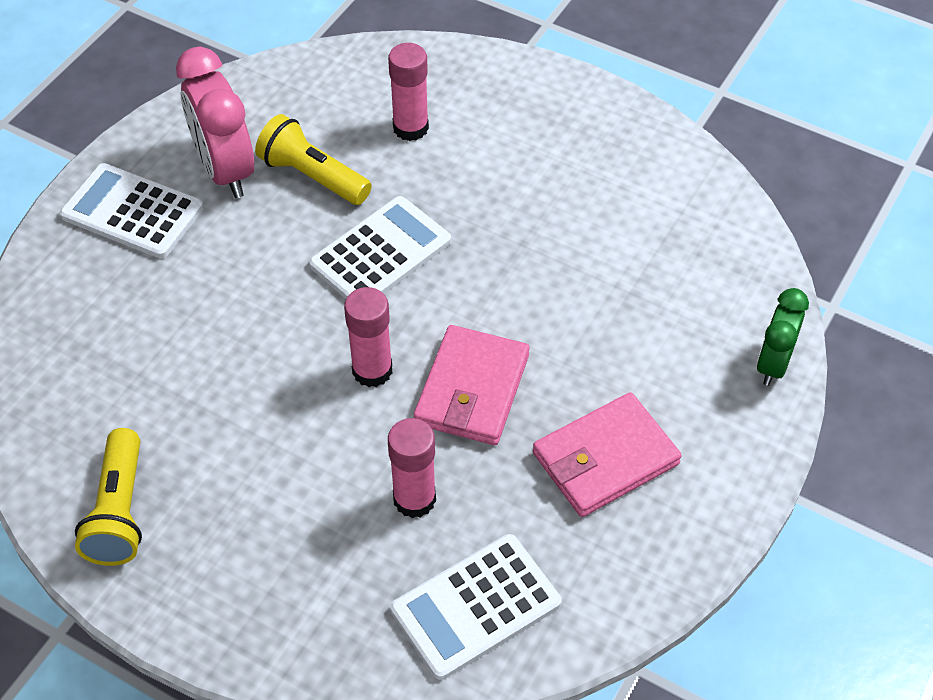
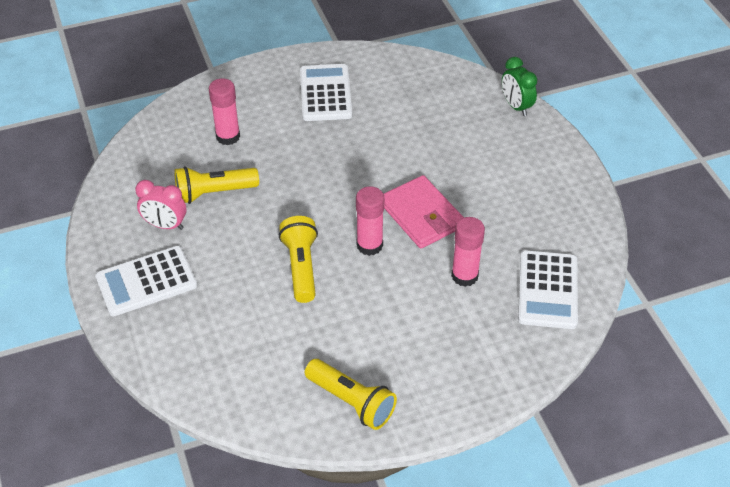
camera: 50 degrees left, 5 degrees down
pink clock [176,47,254,198] -> pink clock [135,180,186,230], size x0.62
white calculator [309,196,451,299] -> white calculator moved to [300,64,352,121]
pink wallet [533,392,682,517] -> none
none -> yellow flashlight [279,216,318,303]

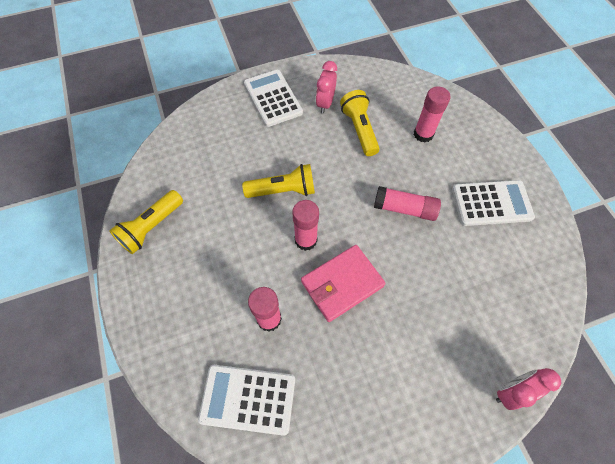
camera: 90 degrees right, 15 degrees up
green clock [502,57,537,116] -> pink clock [496,368,561,410]
none -> pink glue stick [374,186,441,221]

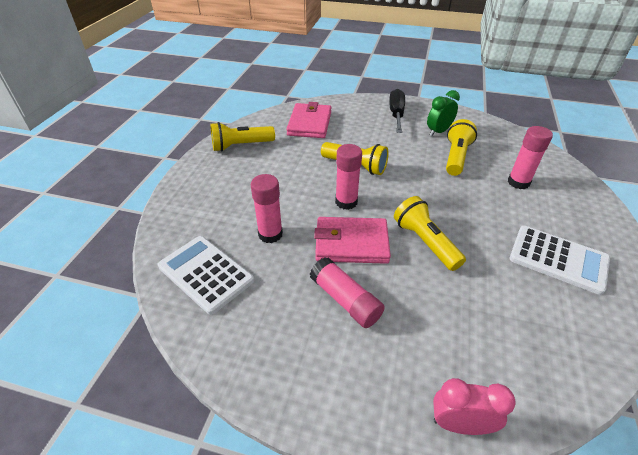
camera: 35 degrees right, 20 degrees down
white calculator [244,70,303,127] -> black screwdriver [389,89,405,133]
pink clock [316,61,337,114] -> green clock [427,90,460,136]
pink glue stick [374,186,441,221] -> pink glue stick moved to [310,257,385,328]
none -> pink wallet [286,102,332,138]
none -> yellow flashlight [394,196,466,271]

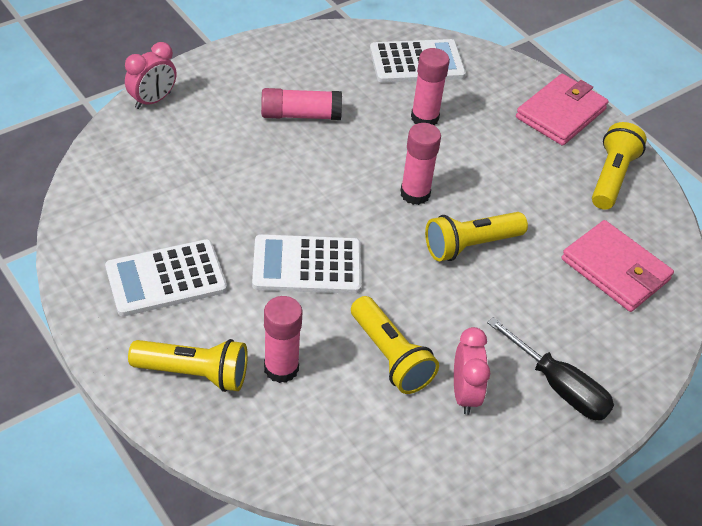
camera: 125 degrees right, 5 degrees up
pink wallet [314,217,391,264] -> pink wallet moved to [516,74,609,146]
yellow flashlight [394,196,466,271] -> yellow flashlight moved to [128,339,248,392]
green clock [427,90,460,136] -> pink clock [454,327,490,415]
none -> white calculator [252,234,361,294]

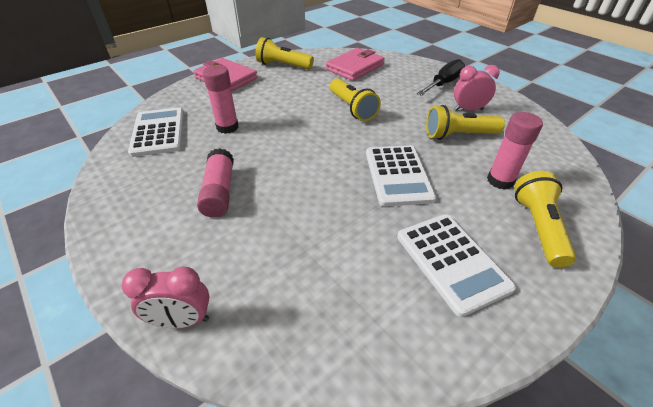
camera: 90 degrees left, 5 degrees down
pink clock [125,42,177,109] -> pink clock turned 135 degrees clockwise [122,267,210,328]
yellow flashlight [351,296,439,394] -> yellow flashlight turned 150 degrees counterclockwise [426,105,505,140]
pink glue stick [400,123,441,205] -> none

